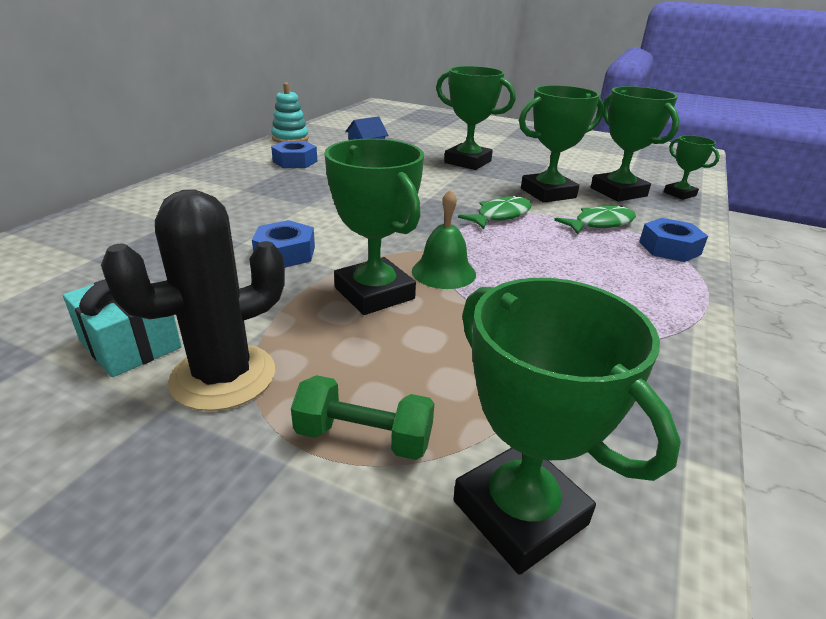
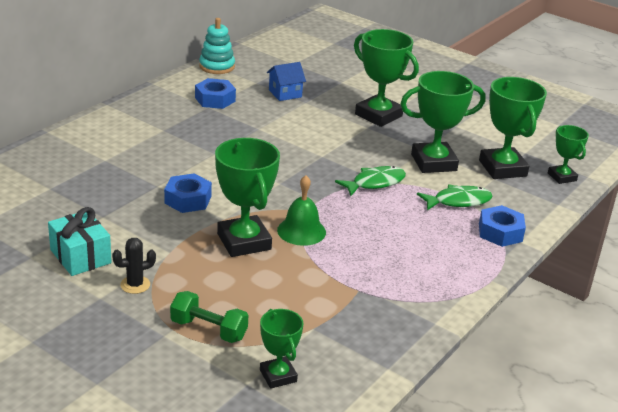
camera: 10 degrees right, 0 degrees up
black cactus [101,189,285,411] -> black cactus [112,238,156,294], size x0.48
green trophy [453,278,681,575] -> green trophy [260,309,303,389], size x0.57

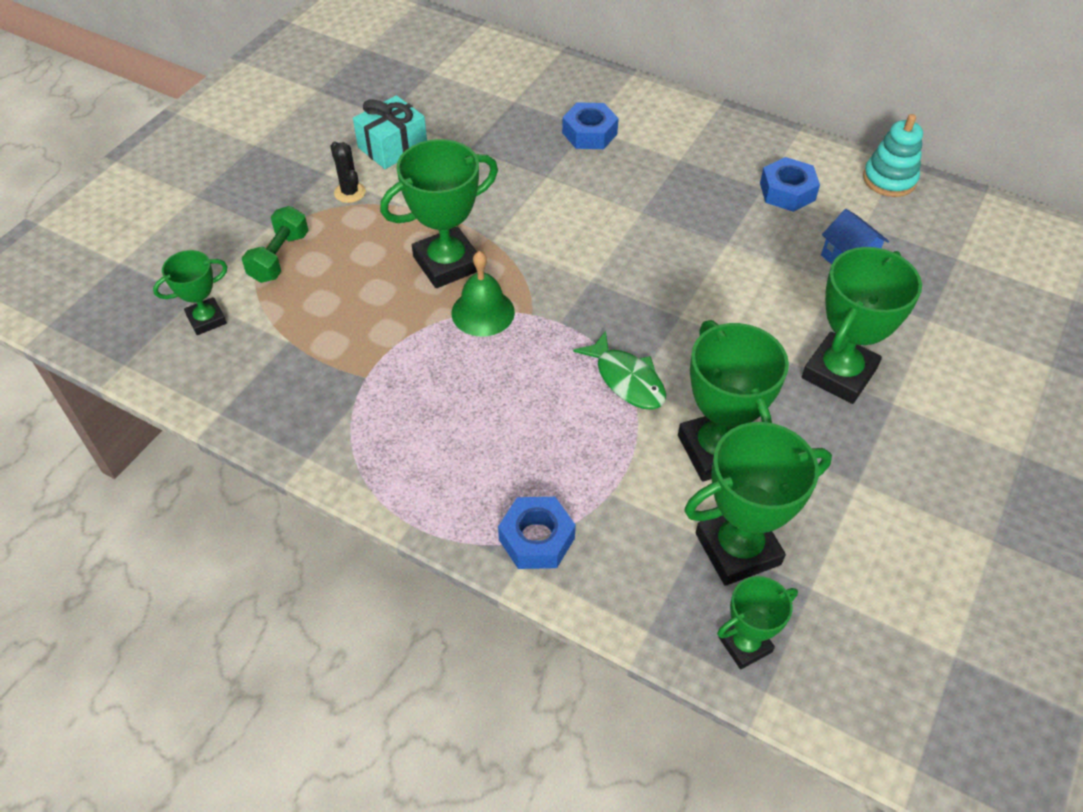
camera: 85 degrees right, 20 degrees up
blue nut [164,174,212,213] -> blue nut moved to [562,102,619,149]
green fish [417,185,493,210] -> none

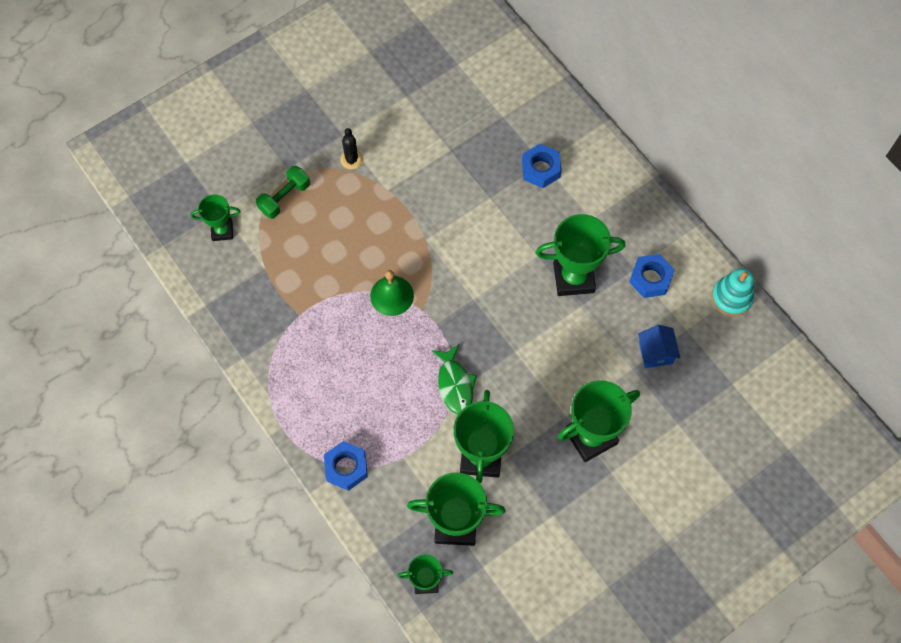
camera: 25 degrees right, 15 degrees up
turquoise gift [353,95,427,169] -> none
green trophy [380,139,498,288] -> green trophy moved to [536,214,626,296]

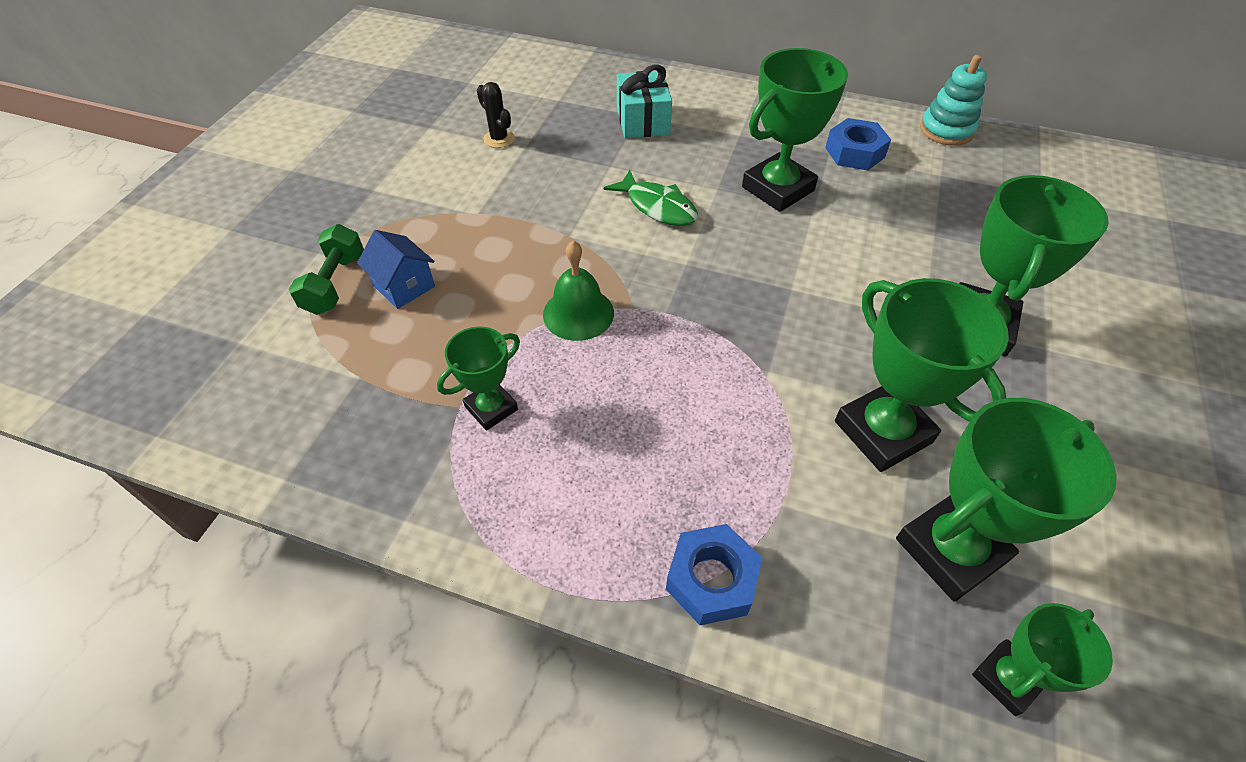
camera: 35 degrees left, 15 degrees down
green trophy [191,194,241,241] -> green trophy moved to [437,326,520,431]
black cactus [340,128,363,169] -> black cactus moved to [477,82,515,148]
green fish [431,344,477,414] -> green fish moved to [604,170,698,226]
blue nut [522,144,562,188] -> turquoise gift [617,65,672,138]
blue house [638,325,680,368] -> blue house moved to [357,230,435,309]

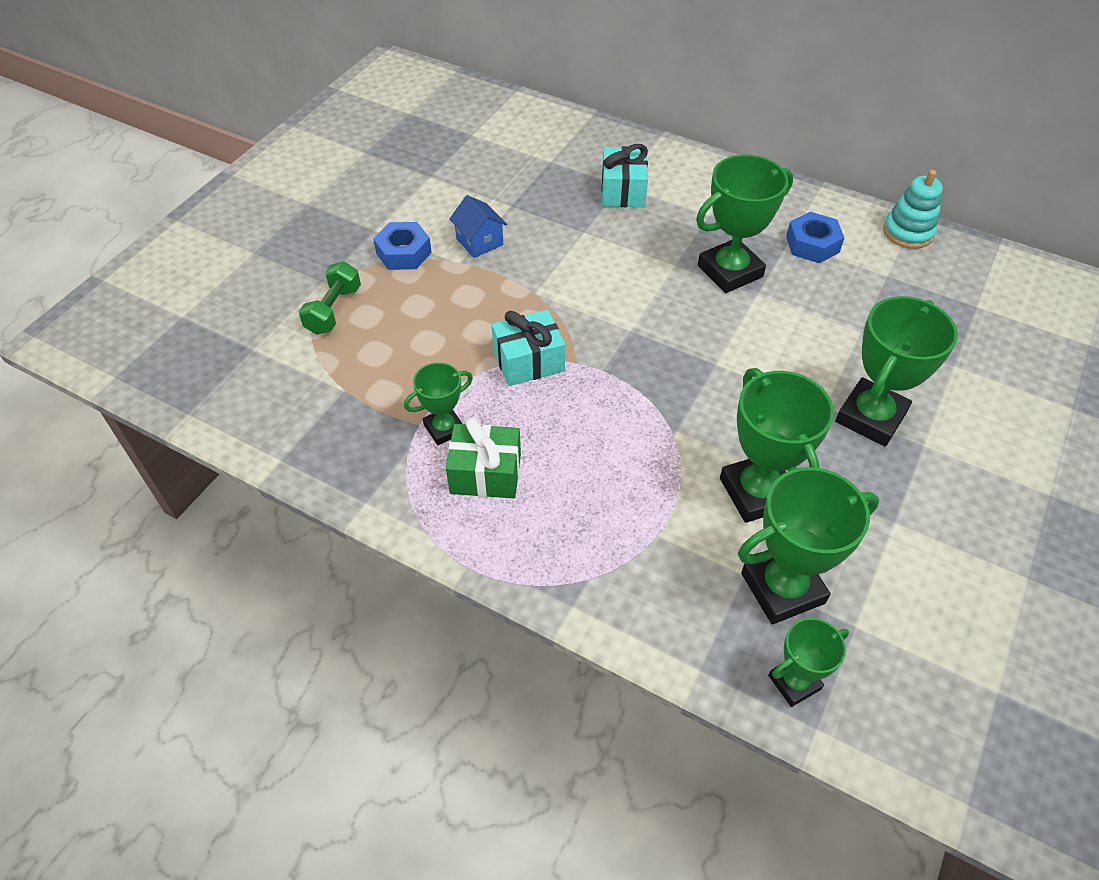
camera: 10 degrees right, 0 degrees up
blue house [357,230,435,309] -> blue house moved to [449,195,507,258]
black cactus [477,82,515,148] -> none
green bell [543,241,614,341] -> turquoise gift [492,310,565,386]
green fish [604,170,698,226] -> none
blue nut [666,524,762,625] -> blue nut moved to [373,222,432,270]
none -> green gift [446,417,521,498]

